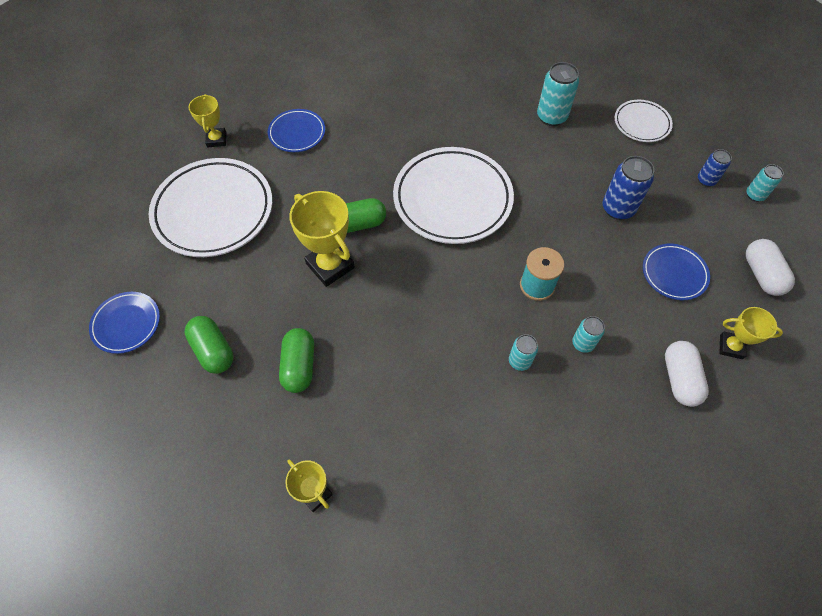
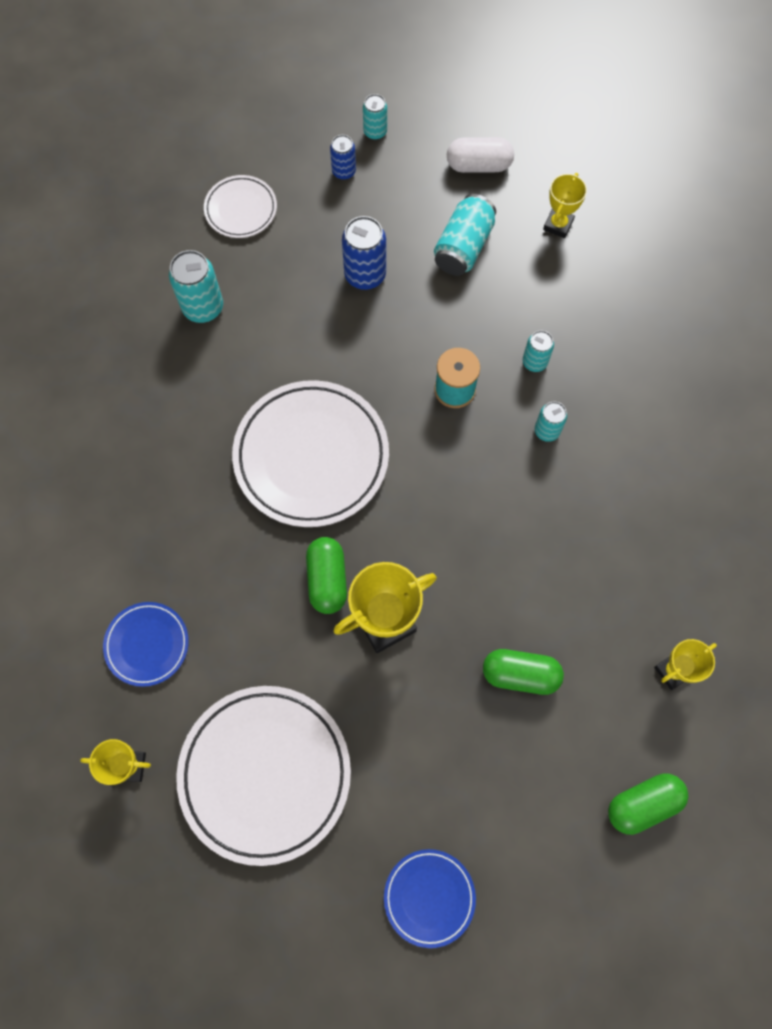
camera: 80 degrees left, 10 degrees up
green capsule [185,316,233,374] -> green capsule moved to [608,773,688,835]
blue plate [643,244,710,300] -> turquoise can [434,194,496,276]
white capsule [665,341,709,407] -> none

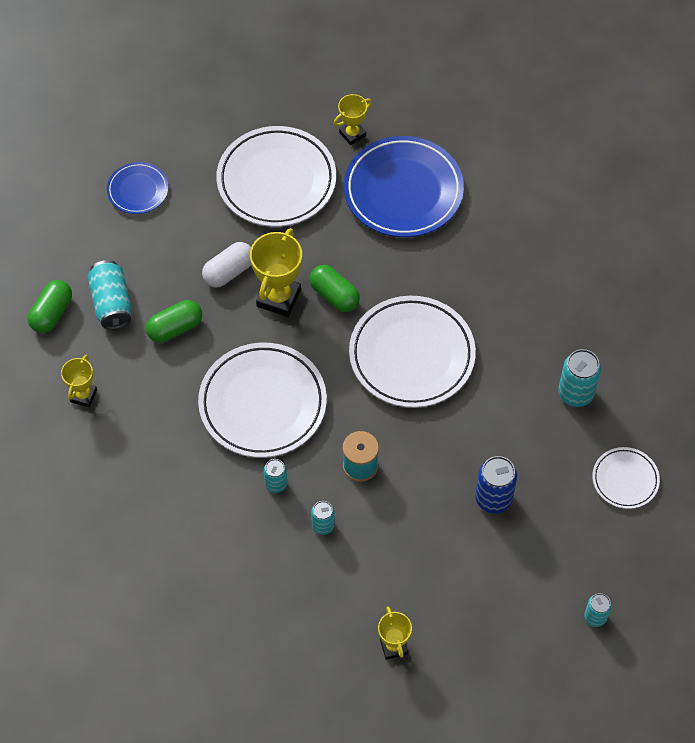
camera: 140 degrees right, 10 degrees down
blue plate [103,602,189,687] -> blue plate [344,136,464,237], size x1.95
blue can [330,135,356,180] -> none
turquoise can [434,194,496,276] -> turquoise can moved to [87,260,132,330]
white capsule [447,137,514,173] -> white capsule moved to [202,242,251,287]
none -> white plate [198,343,327,458]

